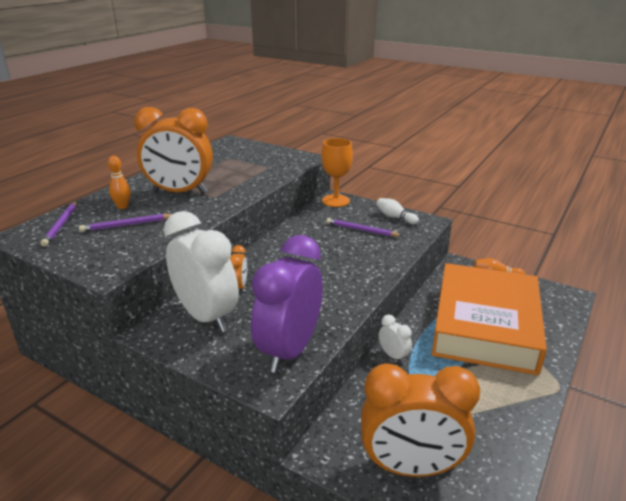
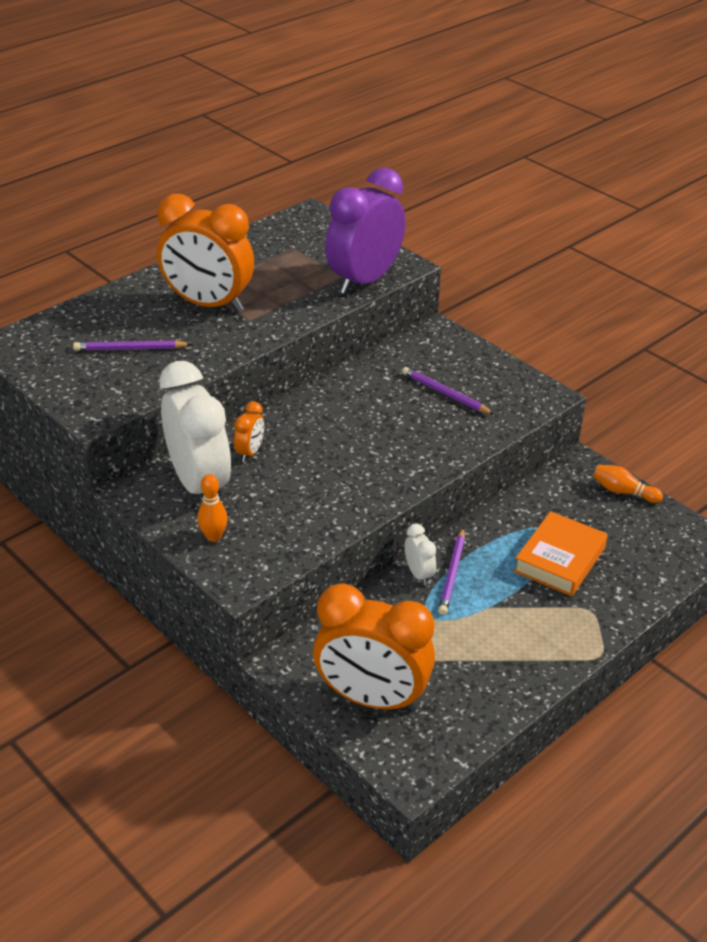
camera: 15 degrees right, 10 degrees up
purple pencil [40,201,77,247] -> purple pencil moved to [438,527,465,615]
orange bowling pin [108,156,131,209] -> orange bowling pin moved to [197,474,228,542]
purple clock [251,235,322,373] -> purple clock moved to [325,168,405,295]
orange goblet [321,138,353,207] -> none
white bowling pin [376,198,419,224] -> none
orange book [432,263,547,375] -> orange book [514,511,608,596], size x0.50

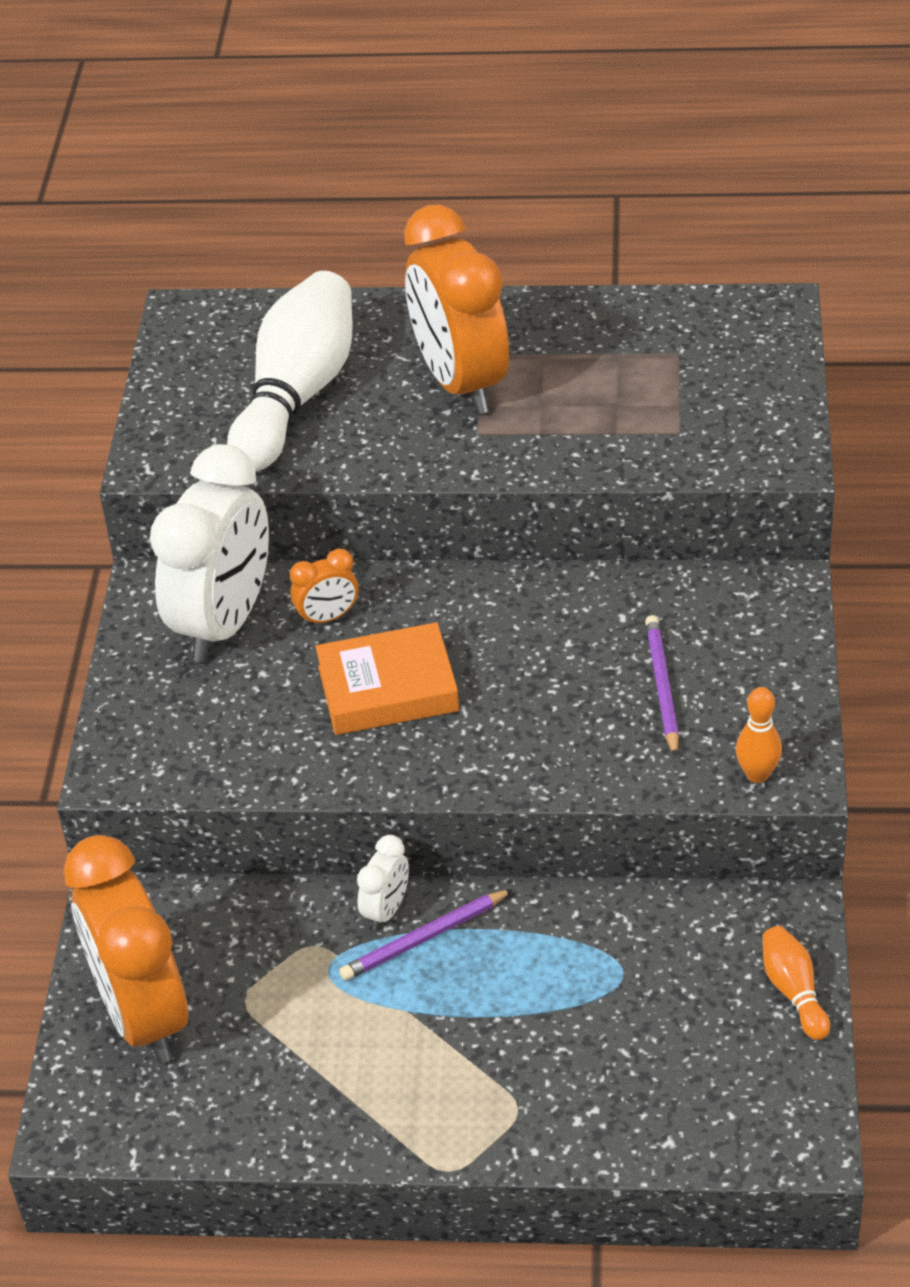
camera: 50 degrees right, 5 degrees up
purple pencil [73,340,192,351] -> white bowling pin [227,271,352,472]
orange bowling pin [197,474,228,542] -> orange bowling pin moved to [736,687,782,783]
purple clock [325,168,405,295] -> none
orange book [514,511,608,596] -> orange book moved to [315,622,459,735]

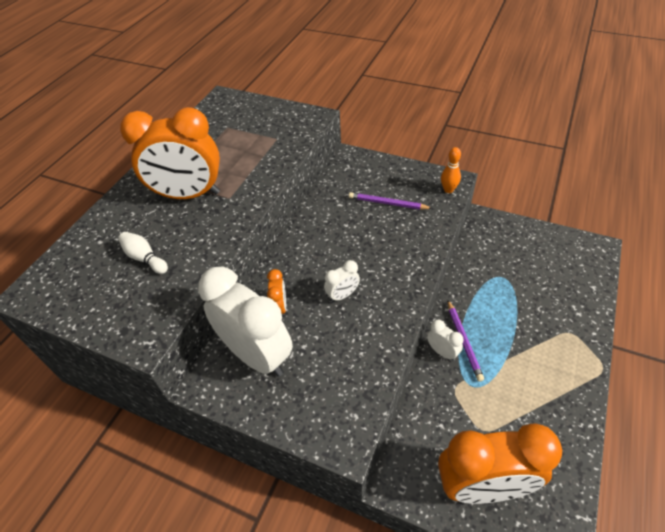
camera: 70 degrees left, 5 degrees up
white bowling pin [227,271,352,472] -> white bowling pin [118,232,168,274], size x0.44
orange book [315,622,459,735] -> white clock [324,260,360,302]
orange bowling pin [763,926,830,1040] -> none

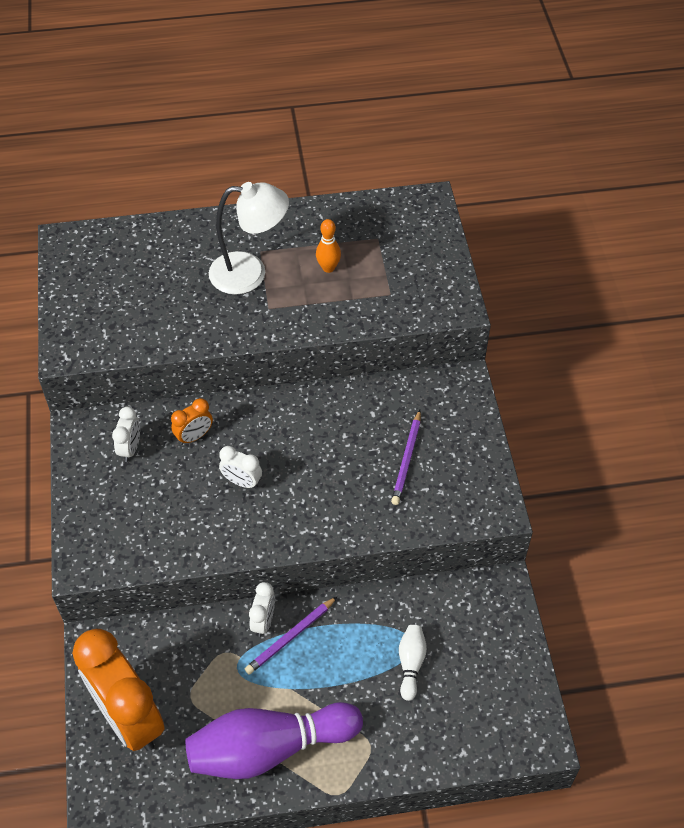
camera: 55 degrees right, 5 degrees up
white bowling pin [118,232,168,274] -> white bowling pin moved to [399,625,427,701]
orange clock [120,107,220,199] -> white lamp [209,182,289,294]
white clock [198,266,293,377] -> white clock [112,407,140,462], size x0.43
purple pencil [349,192,433,209] -> purple pencil turned 150 degrees counterclockwise [391,410,421,505]
orange bowling pin [441,147,461,193] -> orange bowling pin moved to [316,219,341,273]
none -> purple bowling pin [185,702,363,779]

